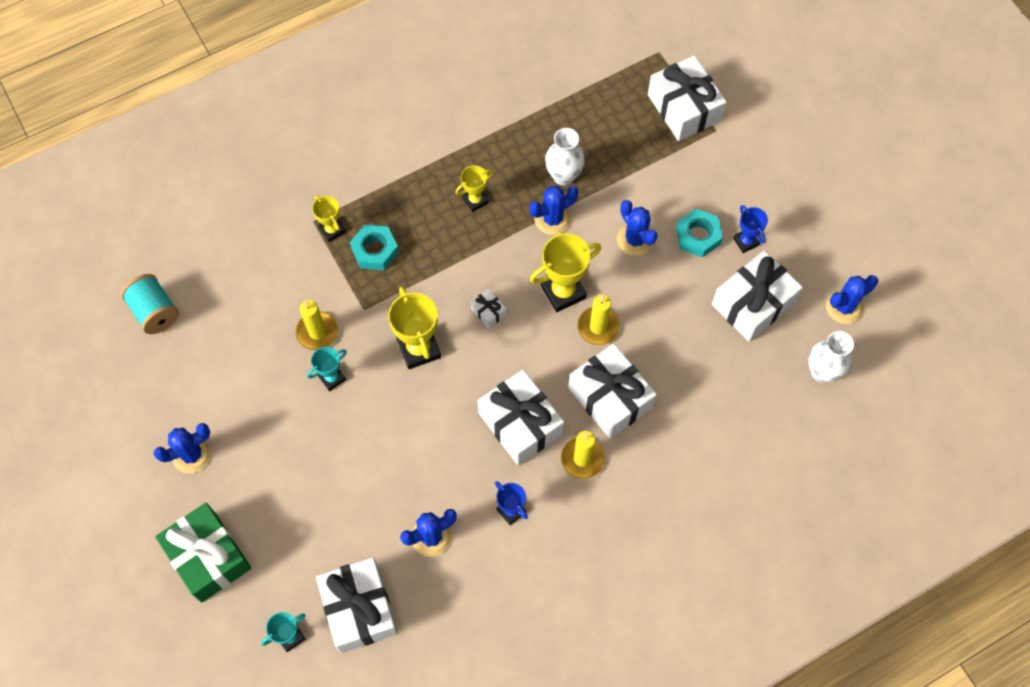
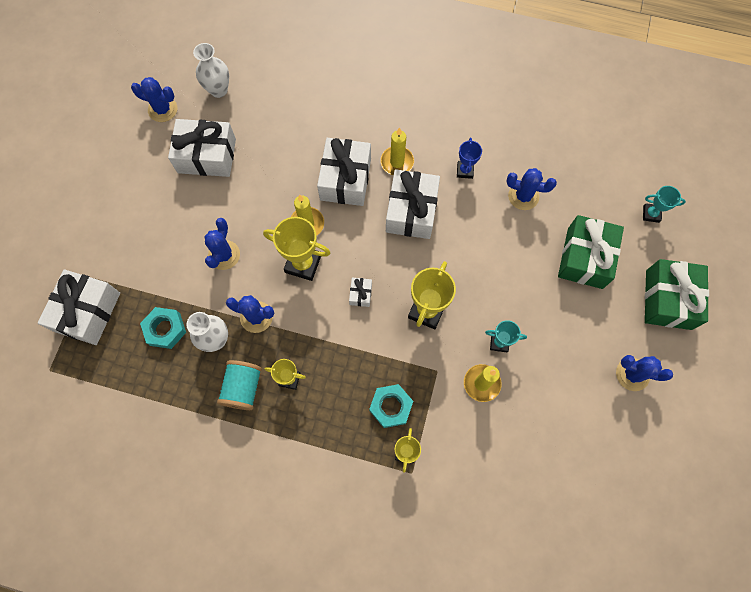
camera: 135 degrees left, 5 degrees up
turquoise spool [121,274,179,334] -> turquoise spool moved to [217,360,262,410]
white gift [316,557,398,653] -> none
turquoise nut [676,209,723,257] -> turquoise nut moved to [140,307,186,349]
blue trophy [733,205,768,253] -> none
none -> green gift [558,215,624,289]

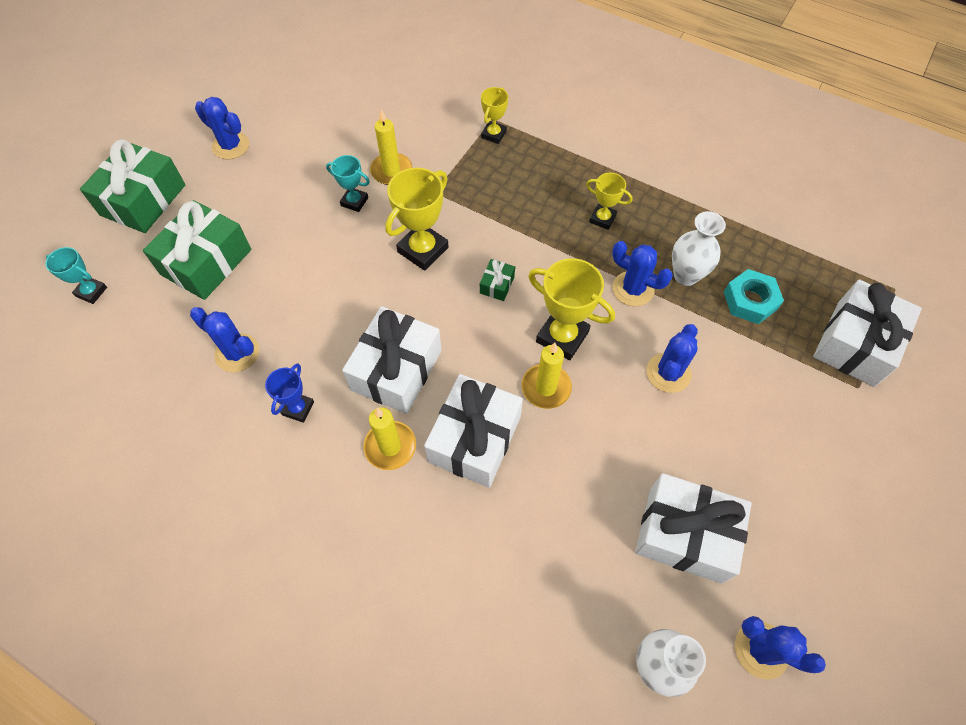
camera: 165 degrees left, 10 degrees down
turquoise spool [217,360,262,410] -> none
white gift [349,278,372,307] -> green gift [480,259,515,301]
turquoise nut [369,384,413,428] -> none

